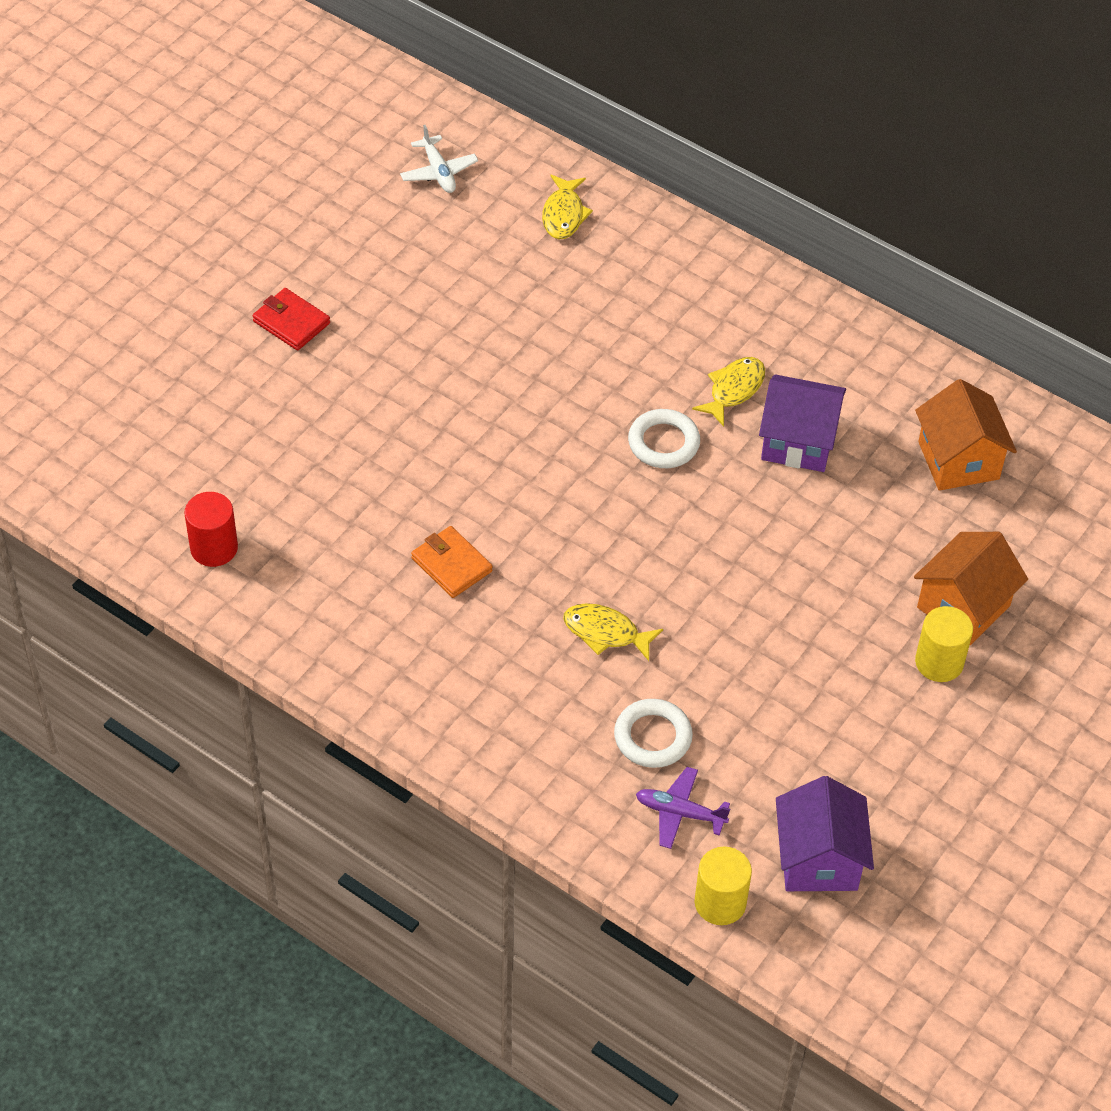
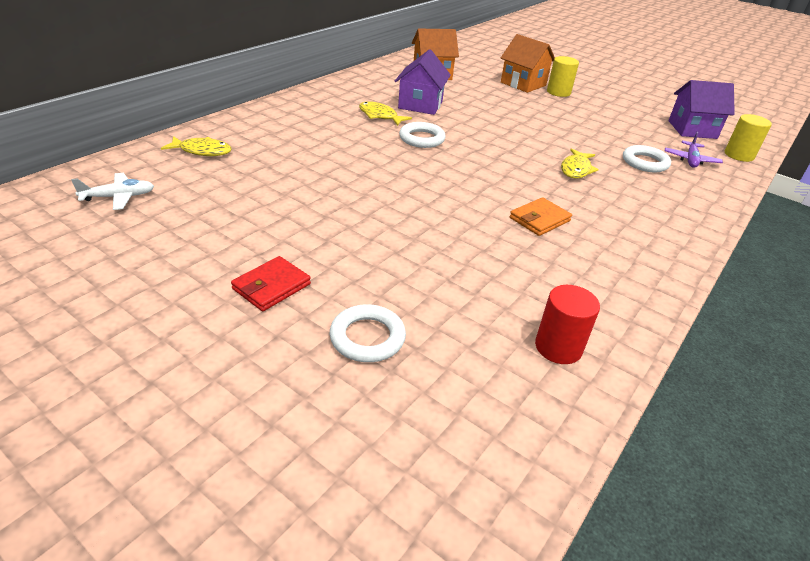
camera: 90 degrees left, 15 degrees down
none -> white ring [329,304,406,362]

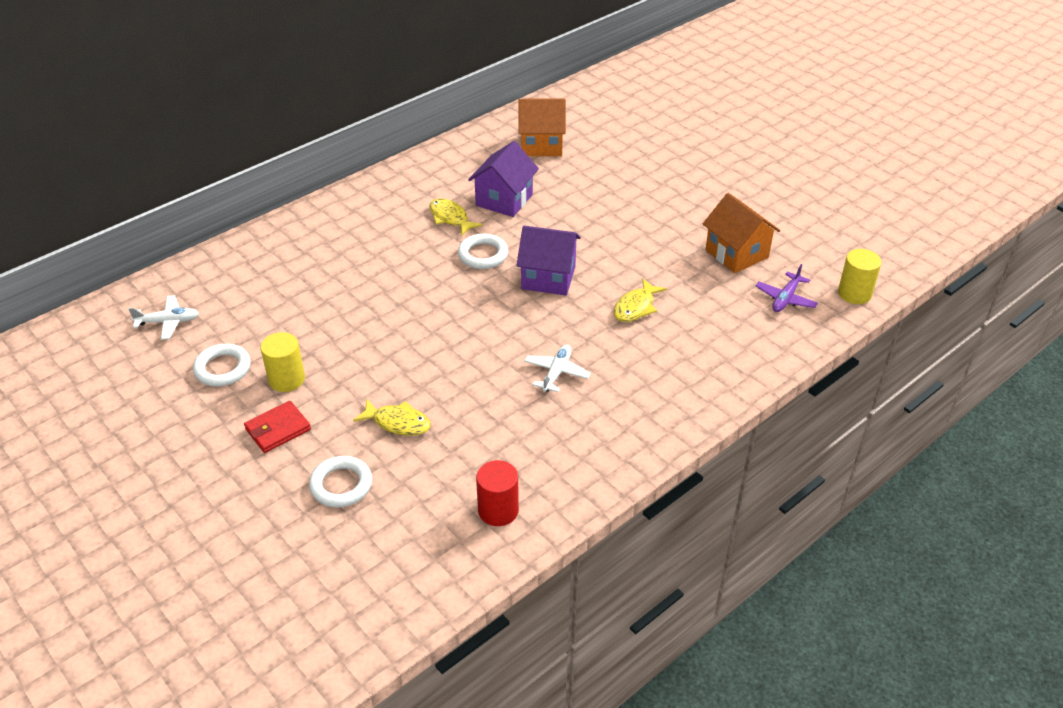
camera: 15 degrees right, 5 degrees up
yellow fish [161,136,232,156] -> yellow fish moved to [353,399,431,436]
orange house [501,34,555,93] -> orange house moved to [703,193,780,273]
orange wallet [510,197,572,236] -> white plane [524,345,591,392]
yellow cylinder [547,56,579,97] -> yellow cylinder moved to [260,332,305,392]
white ring [623,145,671,172] -> white ring moved to [193,344,251,386]
purple house [669,80,735,139] -> purple house moved to [516,226,581,295]

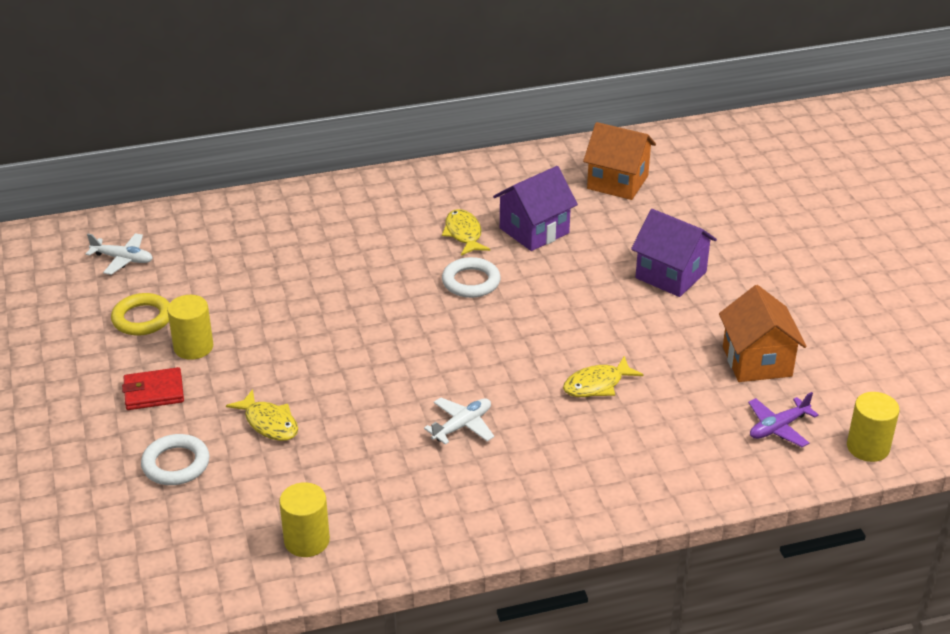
camera: 25 degrees right, 5 degrees down
white ring [193,344,251,386] -> yellow ring [111,293,169,336]
red cylinder [476,460,519,526] -> yellow cylinder [279,482,330,557]
purple house [516,226,581,295] -> purple house moved to [631,209,717,297]

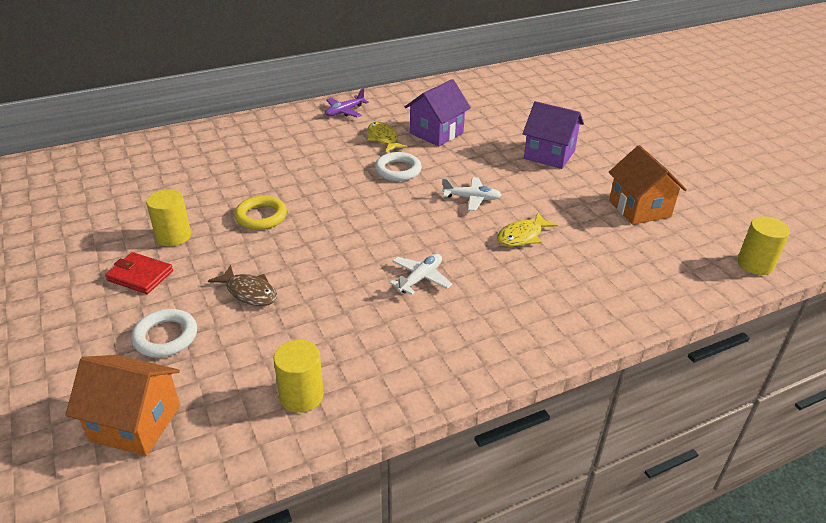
camera: 10 degrees left, 0 degrees up
white plane [86,233,153,275] -> white plane moved to [442,177,502,211]
yellow ring [111,293,169,336] -> yellow ring moved to [234,196,287,230]
red wallet [122,367,184,410] -> red wallet turned 45 degrees clockwise [105,252,173,294]
yellow fish [226,389,298,441] -> brown fish [208,265,277,306]
orange house [583,122,656,200] -> orange house moved to [66,355,180,456]
purple plane [748,392,819,447] -> purple plane moved to [325,88,369,117]

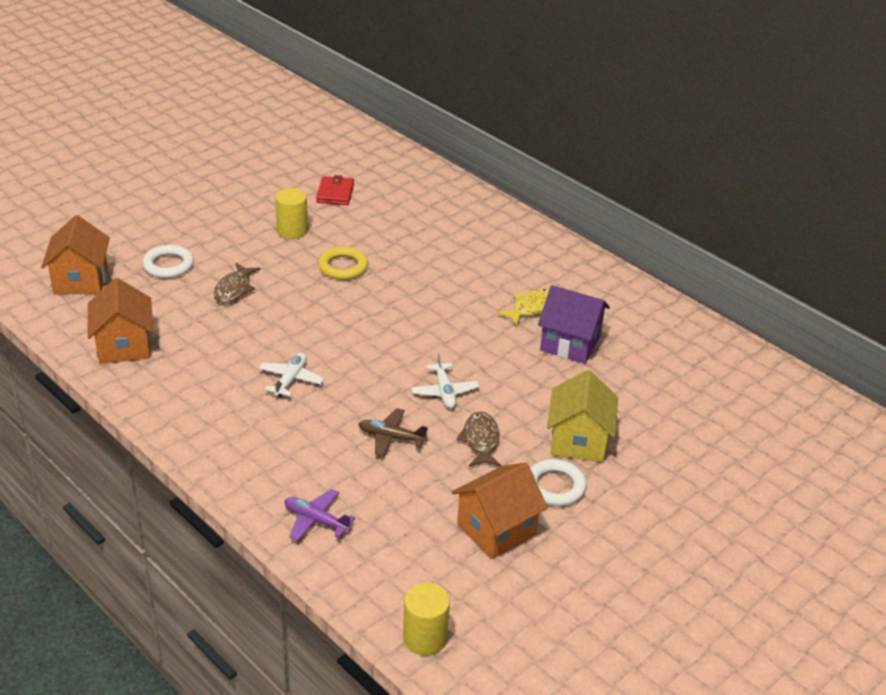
camera: 70 degrees right, 0 degrees up
red wallet [105,252,173,294] -> red wallet moved to [316,175,354,205]
yellow cylinder [274,340,324,413] -> orange house [88,278,153,364]
purple plane [325,88,369,117] -> purple plane moved to [285,489,355,541]
white ring [375,152,422,181] -> white ring moved to [530,459,587,506]
white plane [390,254,452,295] -> white plane turned 90 degrees counterclockwise [259,353,324,397]
yellow fish [497,212,558,247] -> brown plane [358,408,428,457]
purple house [523,101,584,169] -> yellow house [547,370,618,462]
none -> brown fish [457,412,501,467]

